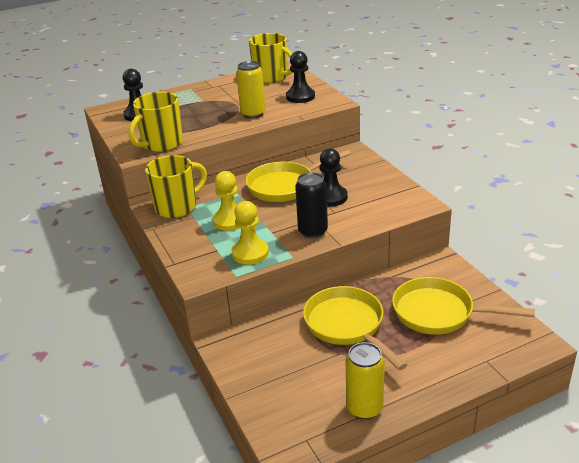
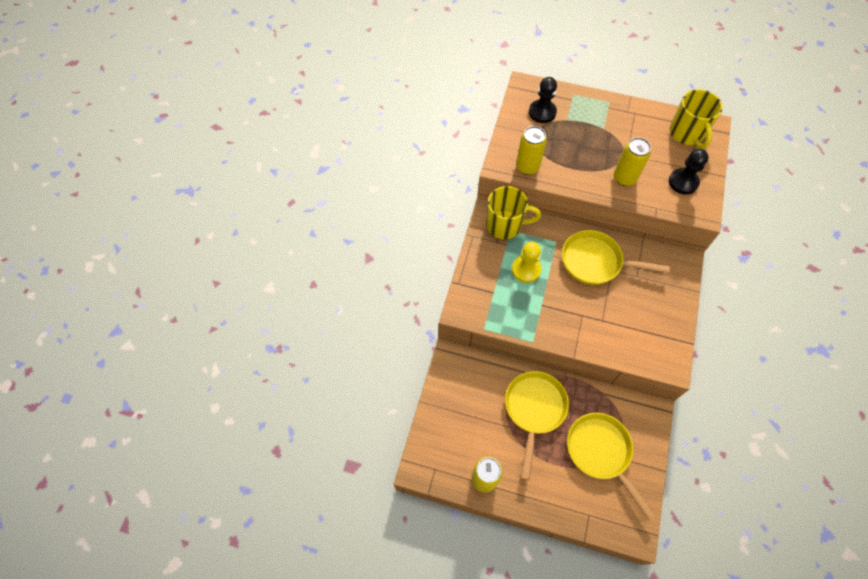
camera: 40 degrees right, 30 degrees up
yellow mug [129,92,183,152] -> yellow can [516,126,547,175]
yellow pawn [231,201,269,265] -> none
black can [295,172,328,238] -> none
black pawn [320,148,348,206] -> none

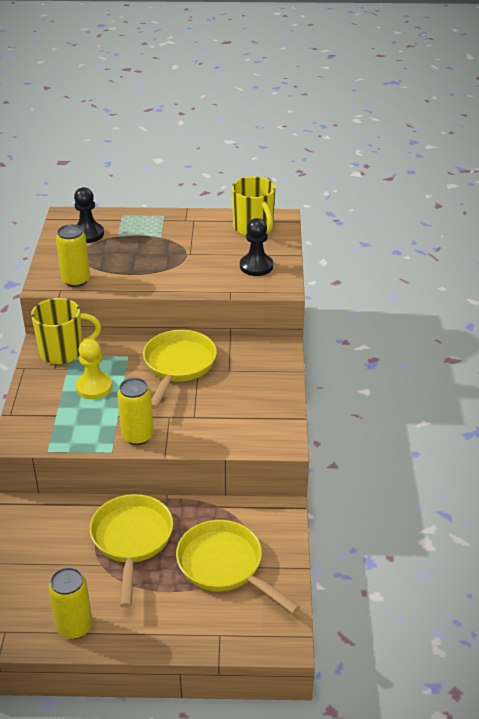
camera: 15 degrees left, 25 degrees down
yellow pan [562,230,670,285] -> yellow pan turned 105 degrees clockwise [143,330,217,409]
yellow can [614,137,651,186] -> yellow can moved to [117,378,154,445]

